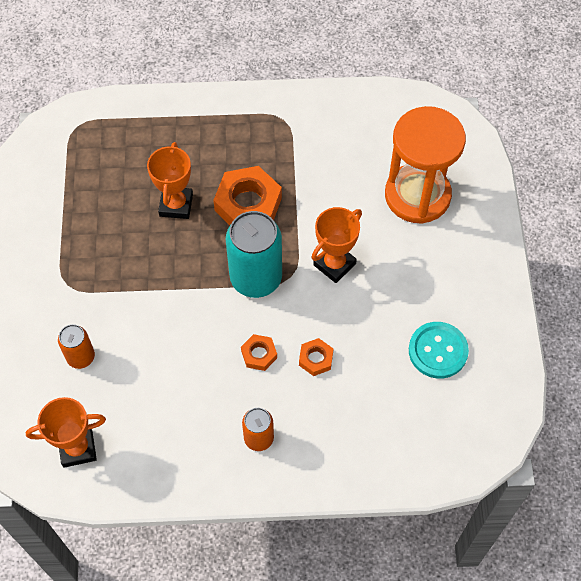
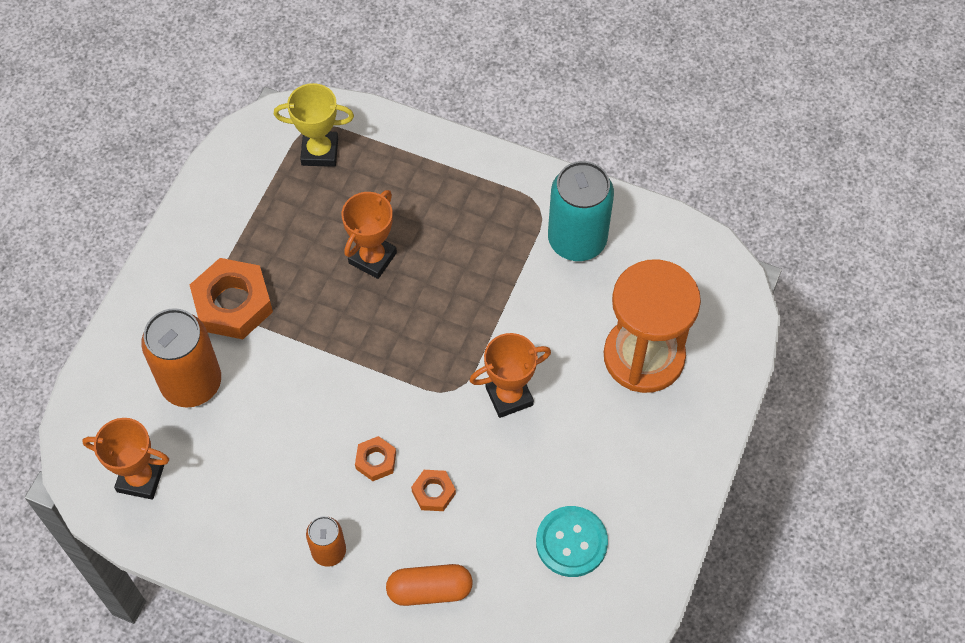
camera: 25 degrees right, 0 degrees up
orange can [58,324,95,369] -> orange can [141,308,221,407], size x1.88
orange nut [213,166,282,225] -> orange nut moved to [190,258,273,339]
turquoise can [226,211,282,298] -> turquoise can moved to [548,161,614,261]
none -> yellow trophy [274,83,354,167]
none -> orange capsule [386,564,473,606]

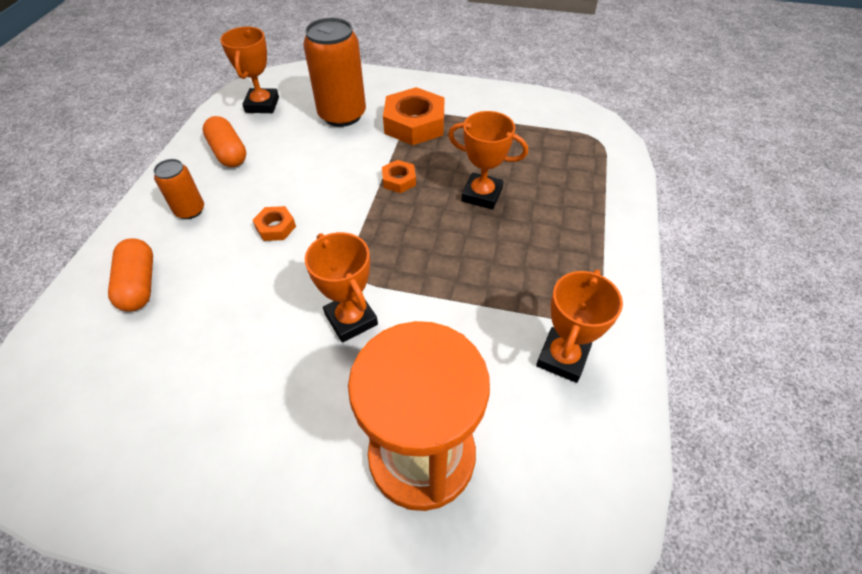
camera: 80 degrees right, 10 degrees down
yellow trophy [274,83,354,167] -> none
orange nut [411,470,456,511] -> orange nut moved to [382,160,416,193]
turquoise button [536,506,608,577] -> none
turquoise can [548,161,614,261] -> orange trophy [536,270,623,383]
none -> orange capsule [203,116,246,167]

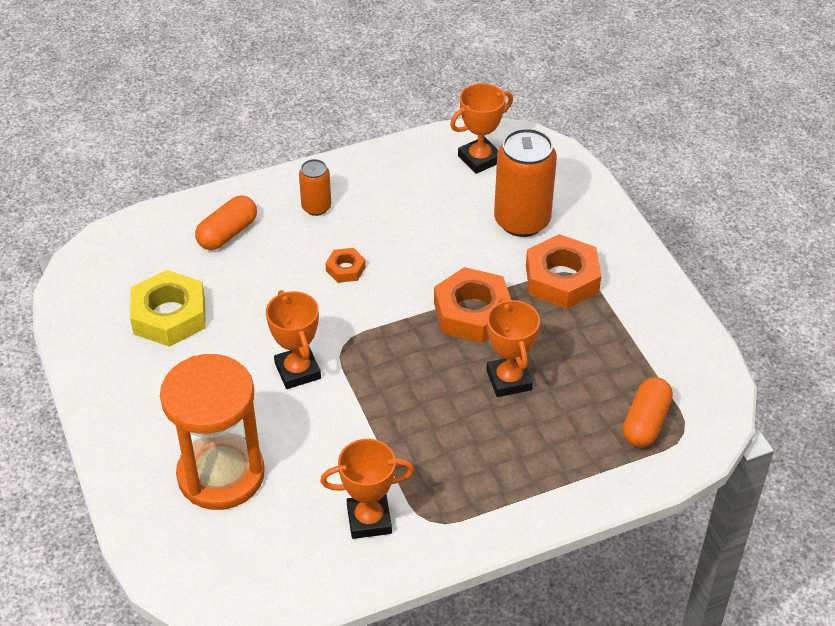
camera: 55 degrees right, 5 degrees down
orange capsule [203,116,246,167] -> orange capsule moved to [623,377,673,447]
orange trophy [305,232,378,343] -> orange trophy turned 45 degrees counterclockwise [266,290,321,389]
orange nut [382,160,416,193] -> orange nut [434,267,511,343], size x1.99
none -> yellow nut [130,270,206,347]

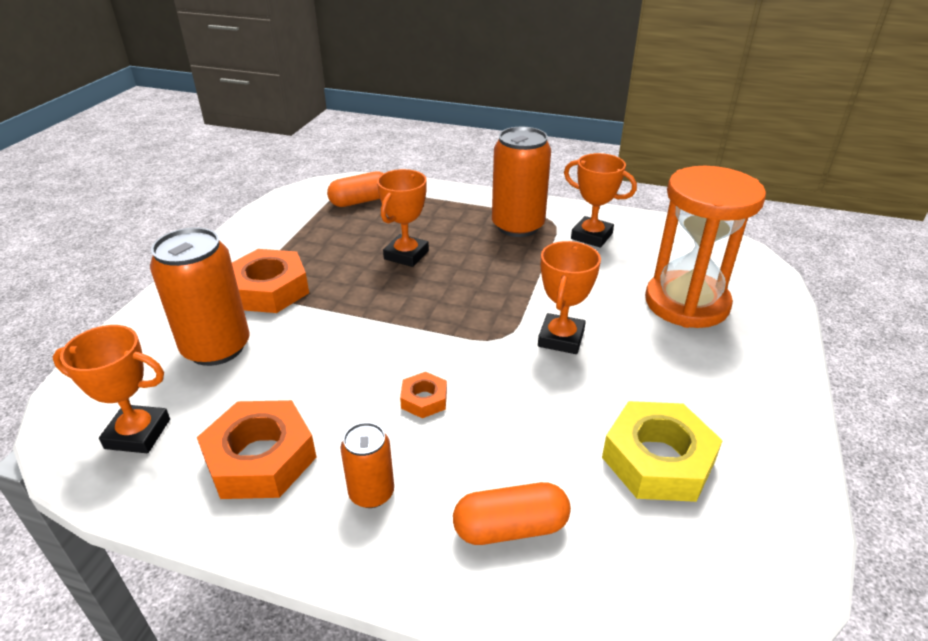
camera: 140 degrees left, 10 degrees down
orange nut [434,267,511,343] -> orange nut moved to [197,400,317,499]
none -> orange can [492,127,551,237]

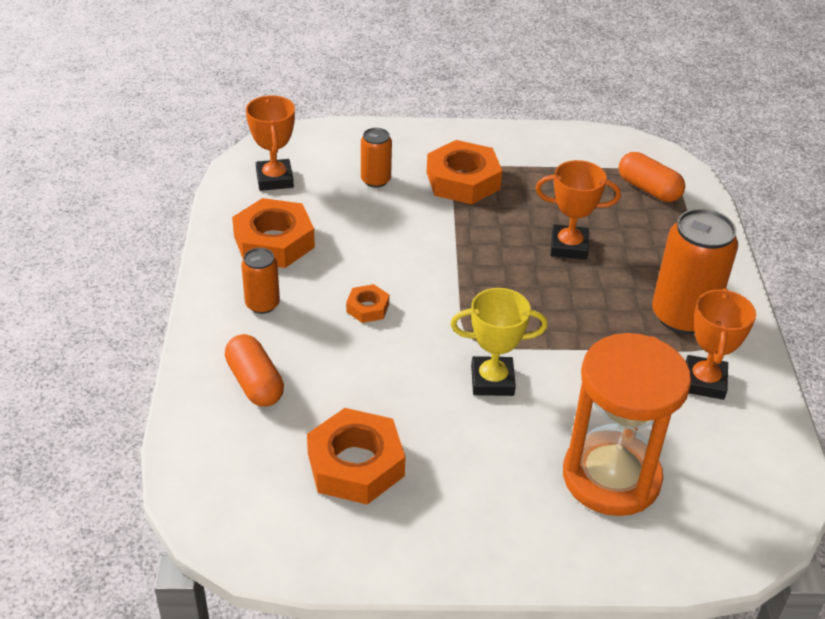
camera: 70 degrees right, 5 degrees up
orange can [150,227,250,366] -> orange can [361,128,392,188], size x0.53
orange trophy [538,241,601,354] -> yellow trophy [450,288,548,396]
yellow nut [602,401,723,502] -> orange nut [307,408,406,505]

